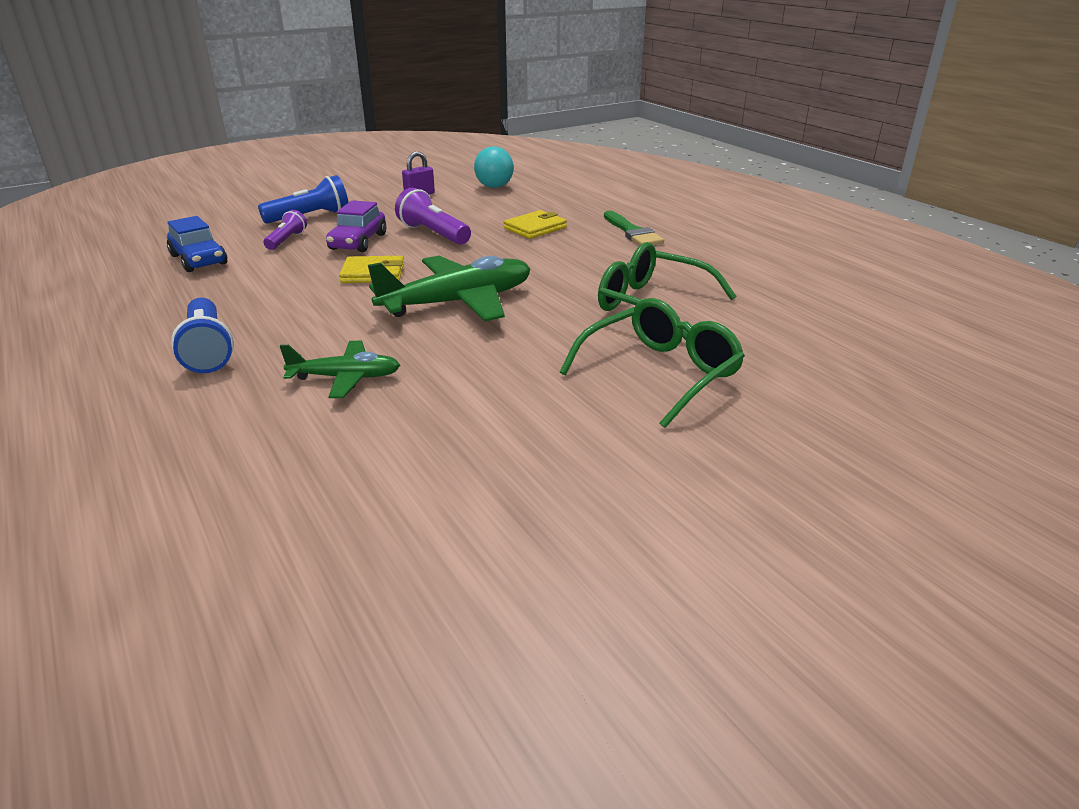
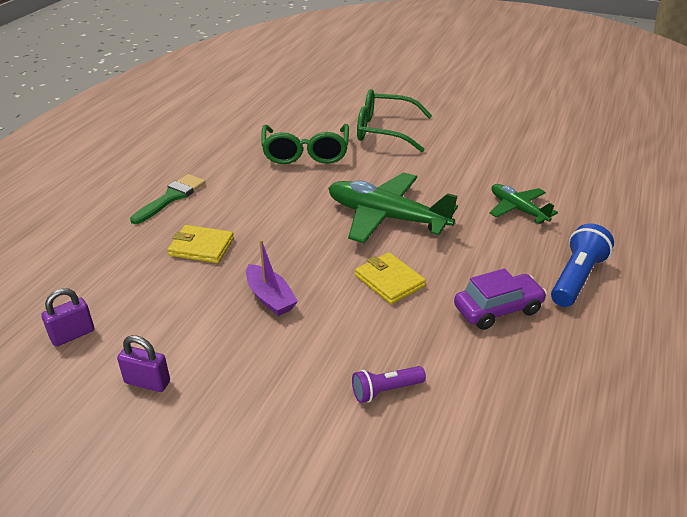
camera: 125 degrees left, 5 degrees up
blue car [167,216,227,272] -> none
blue flashlight [258,175,349,224] -> none
purple car [326,200,386,252] -> purple car moved to [454,268,547,330]
purple flashlight [395,188,471,245] -> purple boat [246,240,298,316]
turquoise ball [474,146,514,188] -> purple padlock [41,288,94,347]

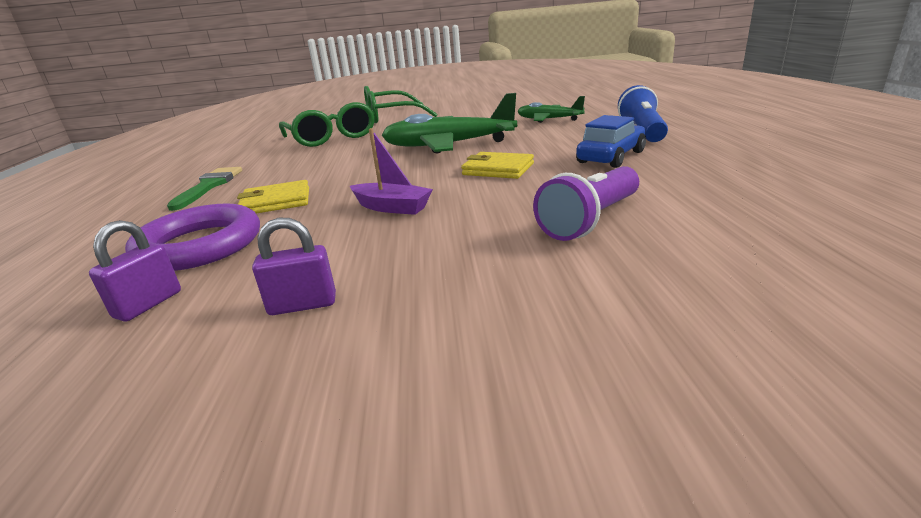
camera: 25 degrees left, 10 degrees down
purple flashlight [352,366,426,403] -> purple flashlight [533,166,639,241], size x1.62
purple car [454,268,547,330] -> blue car [576,115,646,168]
none -> purple ring [125,203,260,271]

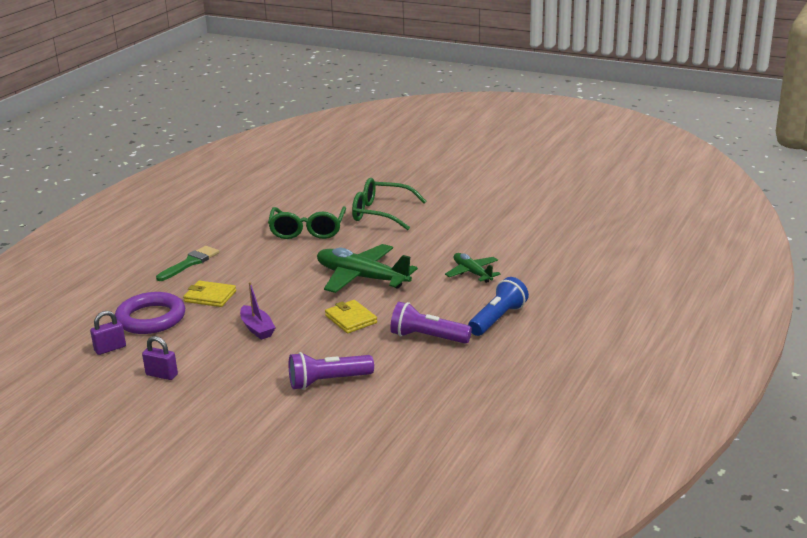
camera: 30 degrees right, 0 degrees up
blue car [576,115,646,168] -> purple flashlight [390,302,472,344]

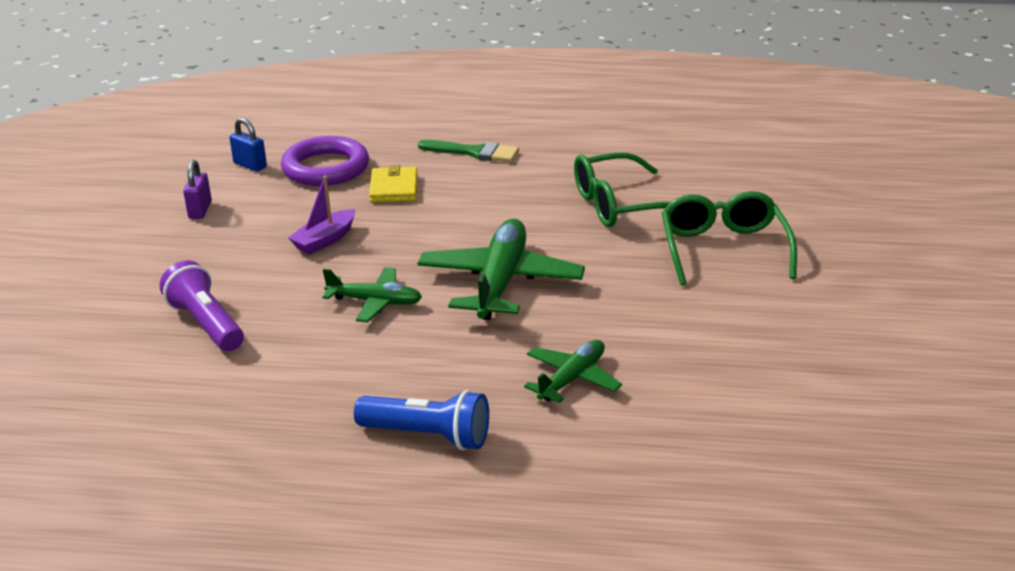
camera: 70 degrees right, 5 degrees up
purple padlock [90,311,126,355] -> blue padlock [229,118,267,172]
yellow wallet [325,300,377,333] -> green plane [322,267,422,322]
purple flashlight [390,302,472,344] -> none

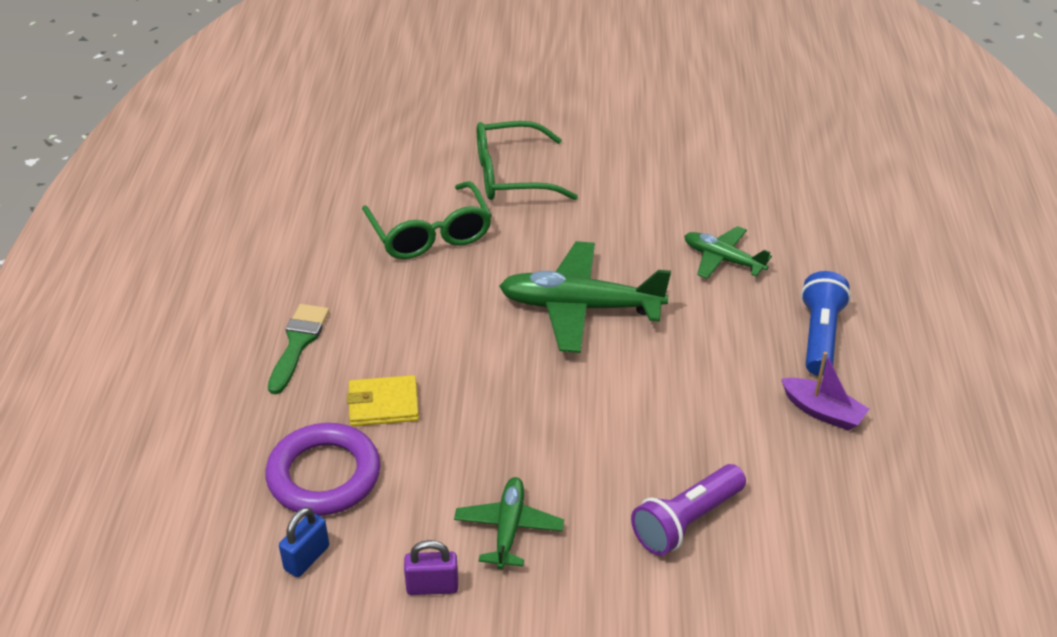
camera: 95 degrees left, 10 degrees up
purple boat [288,176,355,255] -> purple boat moved to [781,352,869,431]
green plane [322,267,422,322] -> green plane moved to [454,477,564,570]

